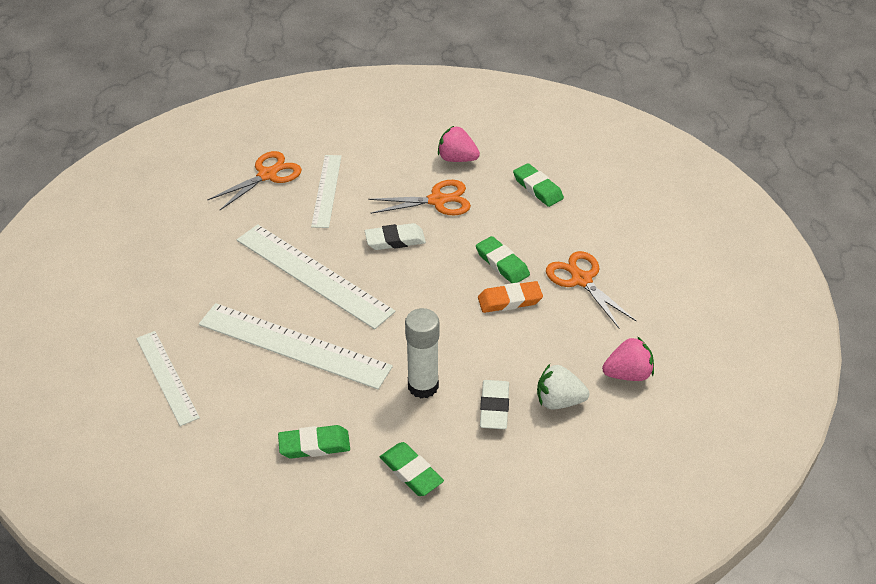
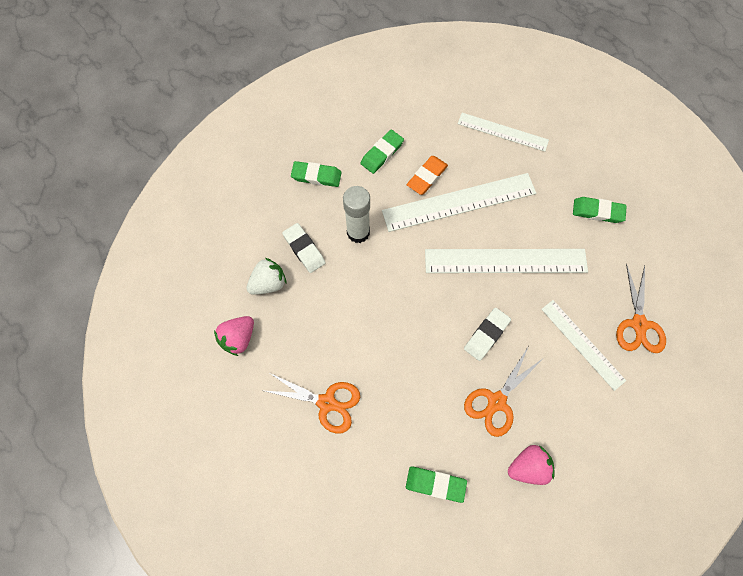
camera: 140 degrees right, 25 degrees up
green eraser [476,236,530,283] -> green eraser moved to [573,197,627,223]
orange eraser [478,281,543,313] -> orange eraser moved to [407,156,448,195]

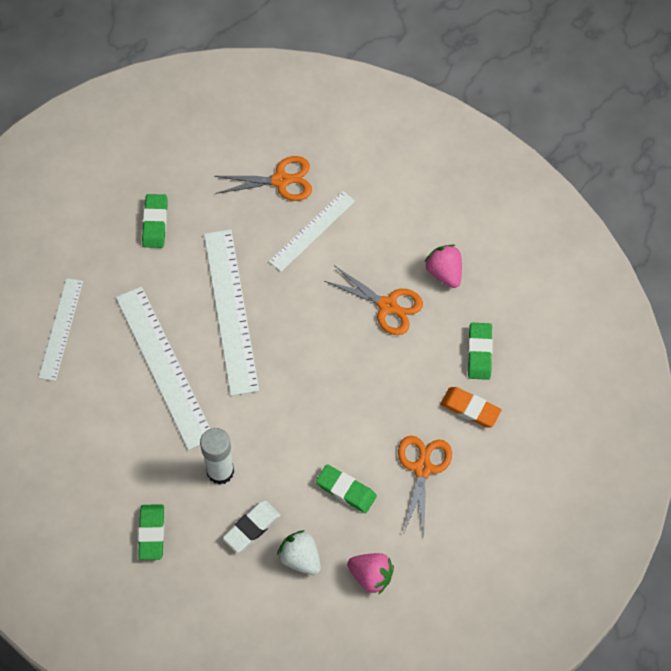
camera: 100 degrees left, 5 degrees down
green eraser [361,130,404,174] -> green eraser moved to [316,464,377,513]
orange eraser [407,156,448,195] -> orange eraser moved to [440,387,502,427]
white eraser [464,308,511,361] -> none

